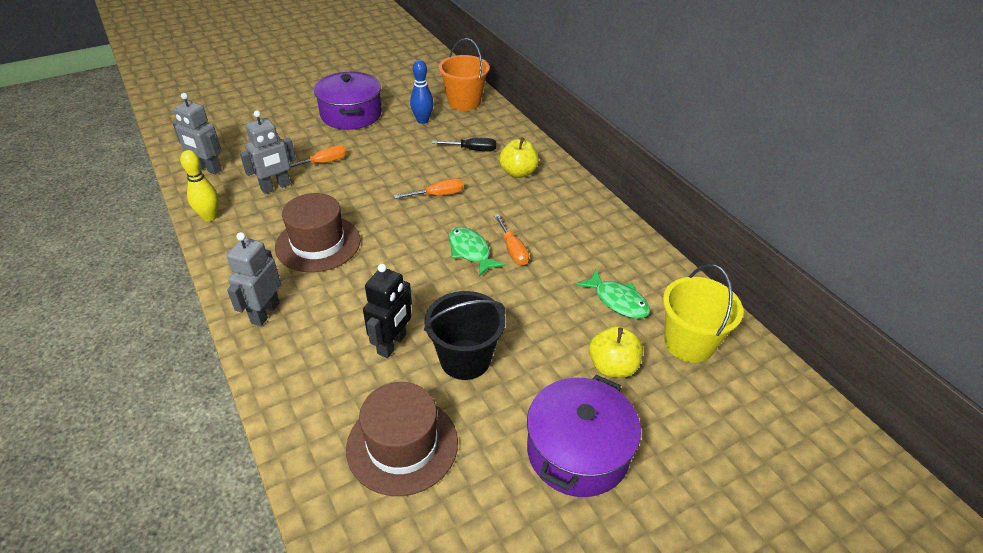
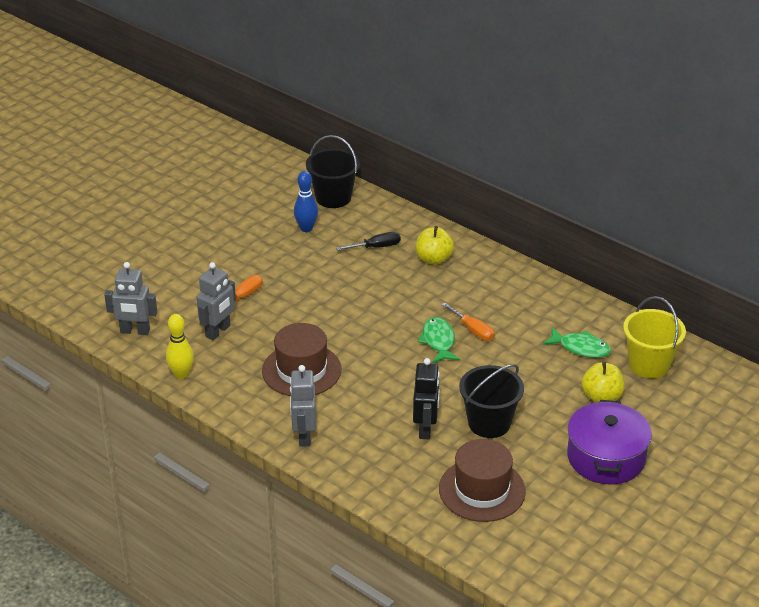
camera: 20 degrees left, 5 degrees down
purple pot [314,72,382,130] -> none
orange screwdriver [394,179,464,199] -> none
orange bucket [438,38,490,111] -> black bucket [306,135,360,208]
green fish [449,227,505,277] -> green fish turned 45 degrees clockwise [418,317,460,363]

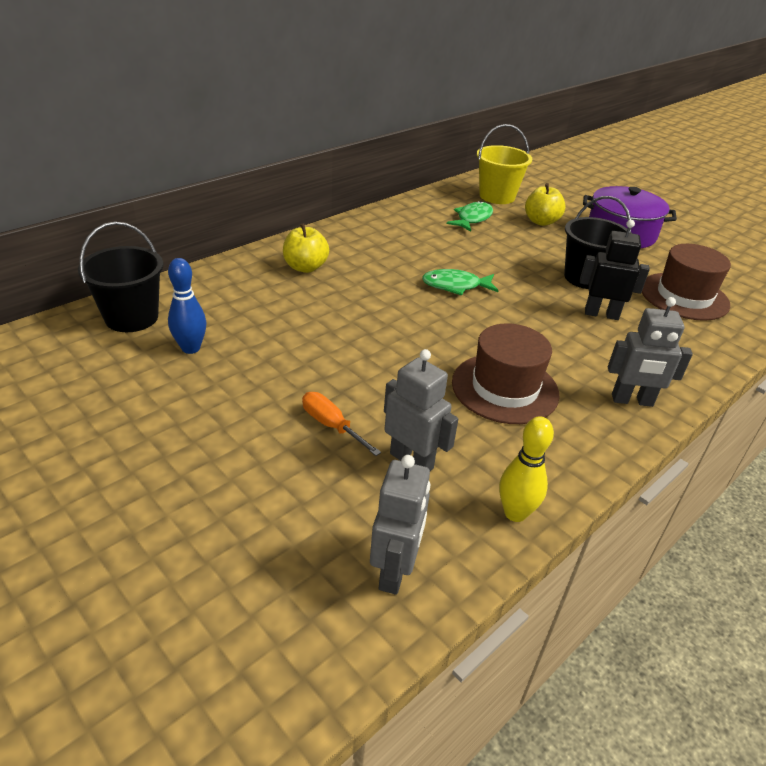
camera: 85 degrees left, 0 degrees up
black screwdriver [336,232,401,251] -> none
orange screwdriver [441,302,494,341] -> none

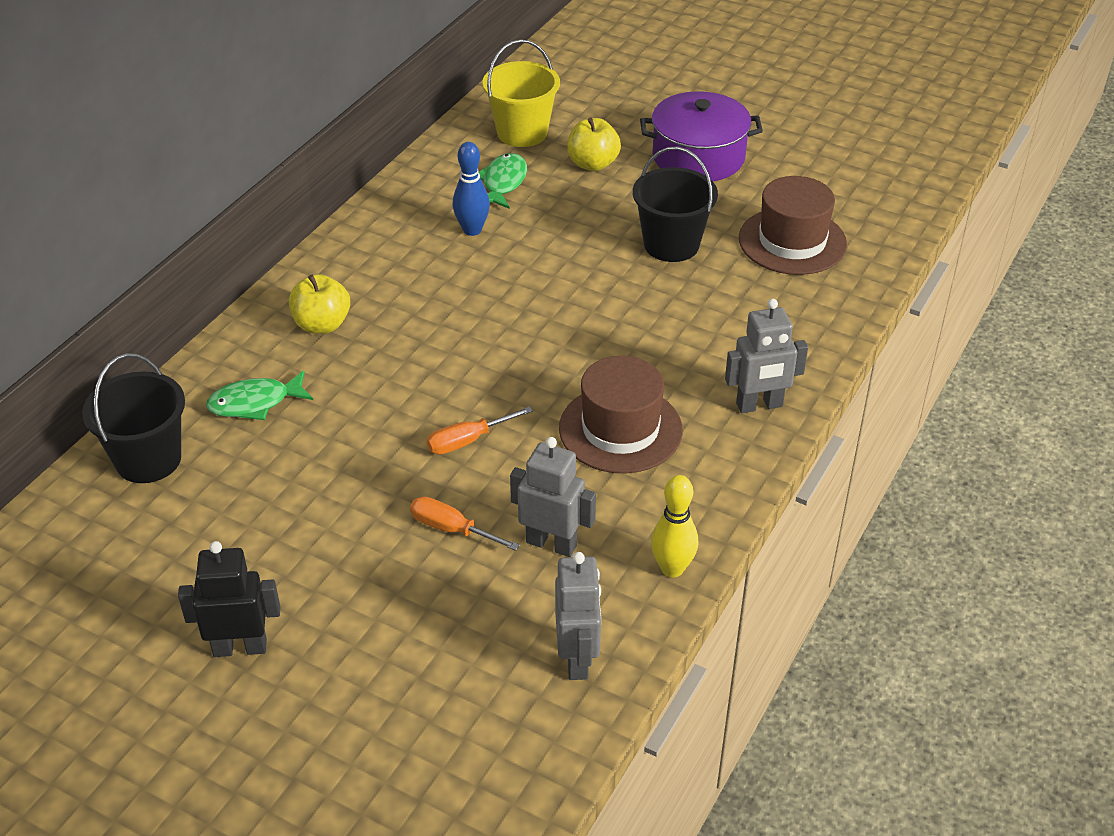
camera: 15 degrees left, 5 degrees up
blue bowling pin [168,258,207,354] -> blue bowling pin moved to [453,142,490,236]
green fish [422,269,498,296] -> green fish moved to [206,370,313,420]
black robot [580,220,650,320] -> black robot moved to [178,541,280,657]
none -> orange screwdriver [427,406,533,454]

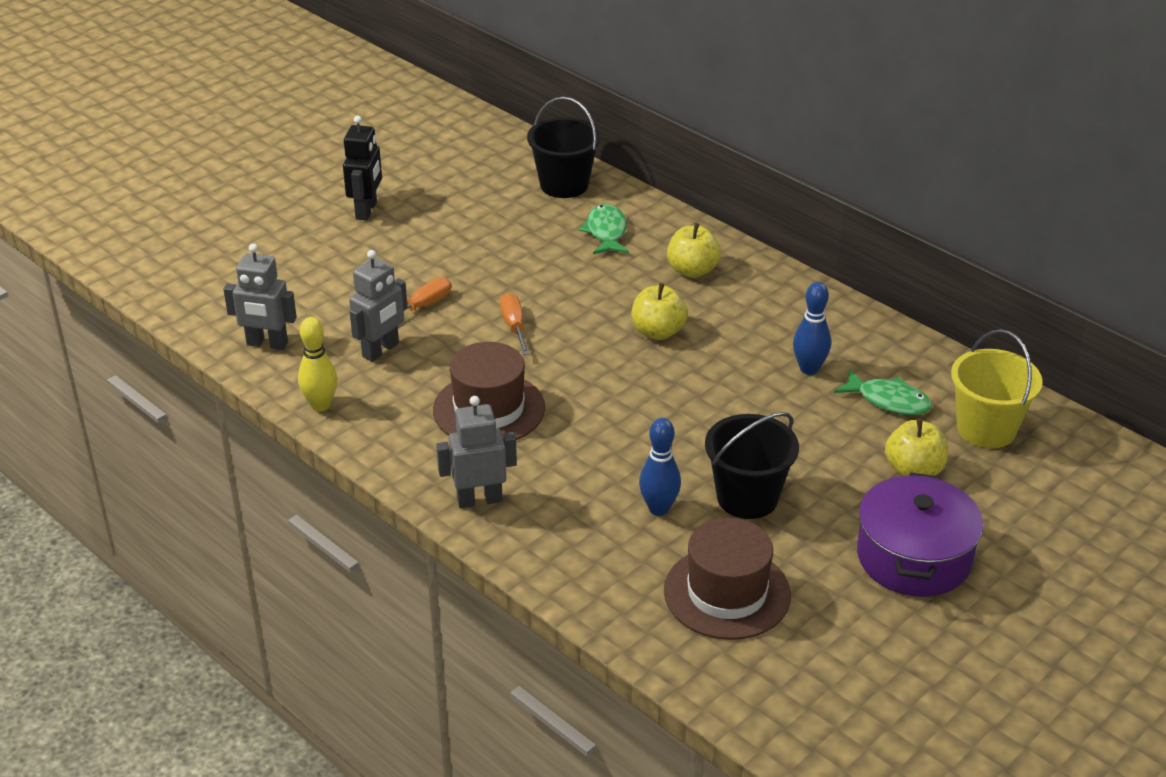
camera: 105 degrees right, 5 degrees down
grey robot [725,299,808,413] -> grey robot turned 75 degrees clockwise [436,396,517,508]
none -> yellow apple [631,283,688,340]
none -> blue bowling pin [639,418,681,516]

